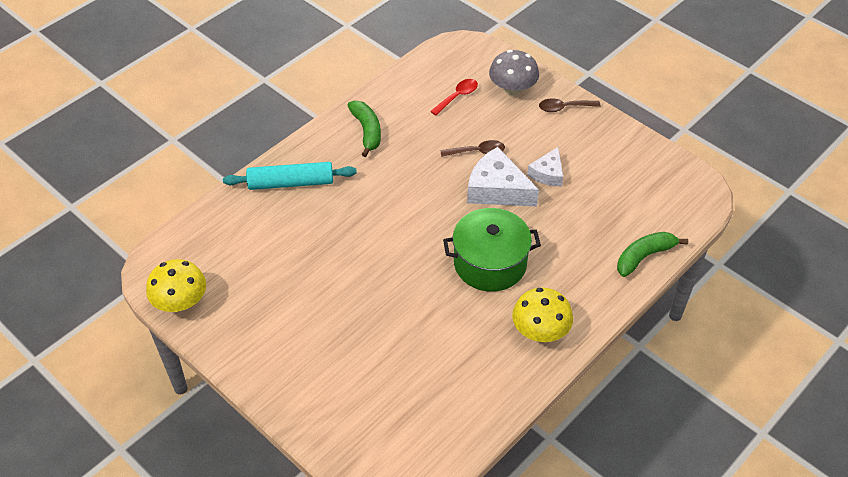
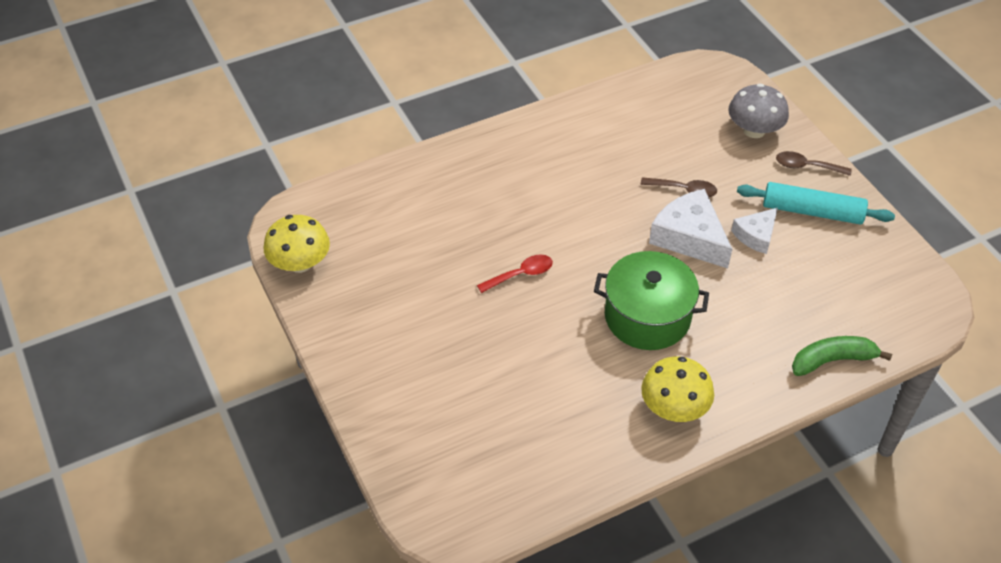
camera: 20 degrees right, 0 degrees up
turquoise rolling pin [223,162,357,190] -> turquoise rolling pin moved to [737,182,895,225]
green banana [347,101,381,157] -> none
red spoon [430,79,478,115] -> red spoon moved to [477,255,553,293]

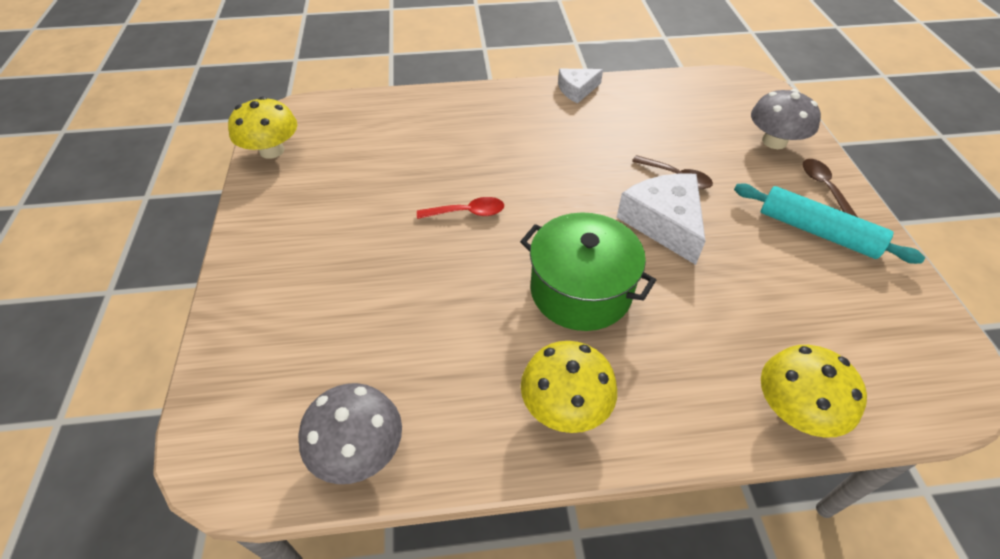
camera: 20 degrees right, 0 degrees up
white cheese [731,208,778,254] -> white cheese moved to [558,69,603,103]
brown spoon [776,151,852,176] -> brown spoon turned 45 degrees clockwise [803,159,858,217]
green banana [792,336,892,376] -> yellow mushroom [761,345,867,438]
none -> grey mushroom [298,383,402,484]

